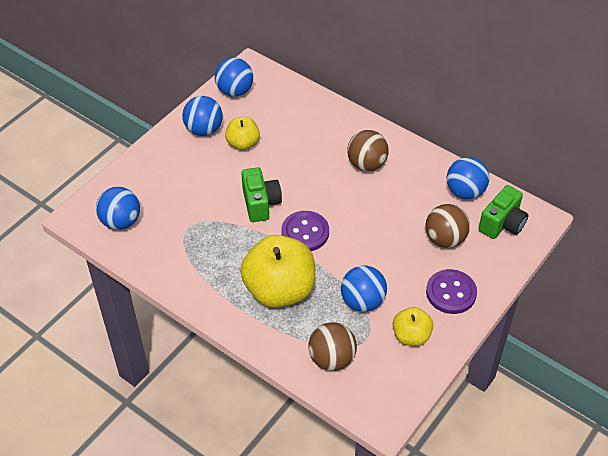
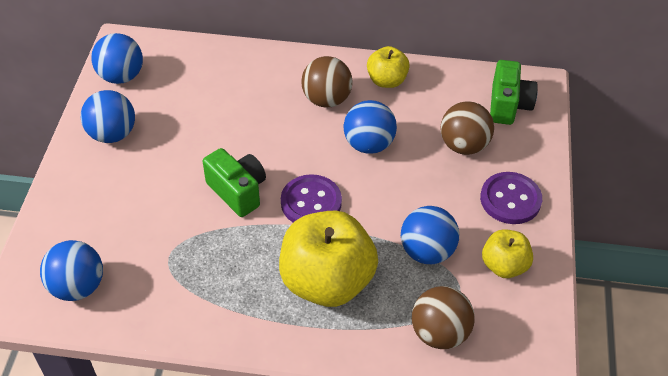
camera: 30 degrees left, 0 degrees up
yellow apple [225,117,260,150] -> yellow apple moved to [367,46,410,88]
blue ball [447,157,489,199] -> blue ball moved to [343,100,397,154]

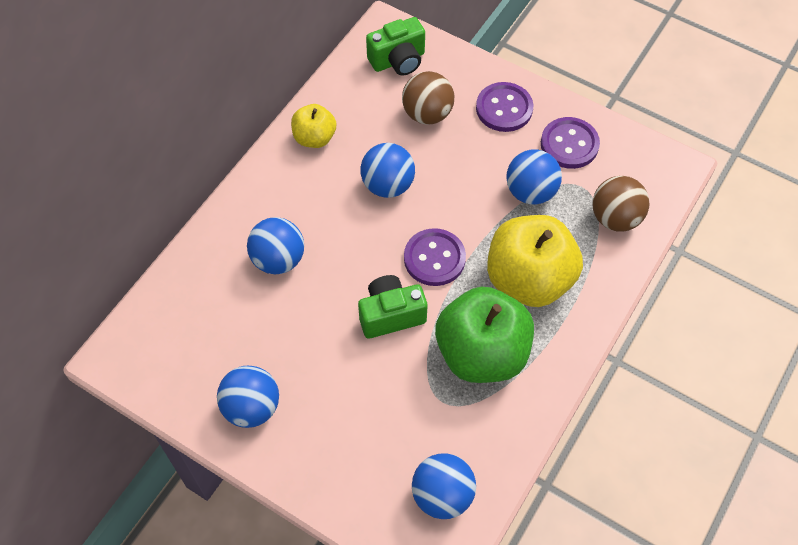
camera: 65 degrees left, 10 degrees up
blue ball [91,33,143,84] -> blue ball moved to [247,217,304,274]
brown ball [302,56,353,107] -> none
yellow apple [482,229,533,278] -> purple button [541,117,600,169]
green camera [490,60,538,125] -> green camera turned 120 degrees clockwise [366,17,425,76]
none -> green apple [435,287,534,383]

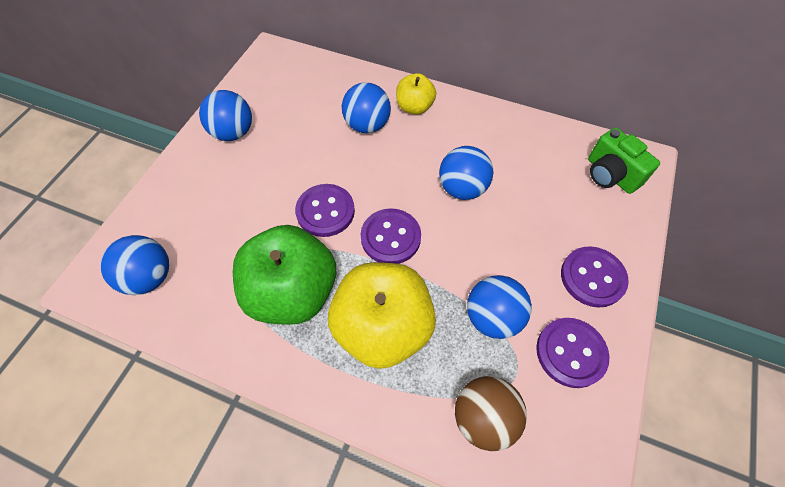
camera: 80 degrees right, 0 degrees up
yellow apple [291,104,336,148] -> yellow apple moved to [396,73,436,115]
green camera [358,275,428,339] -> purple button [295,184,355,237]
brown ball [402,71,454,125] -> none

